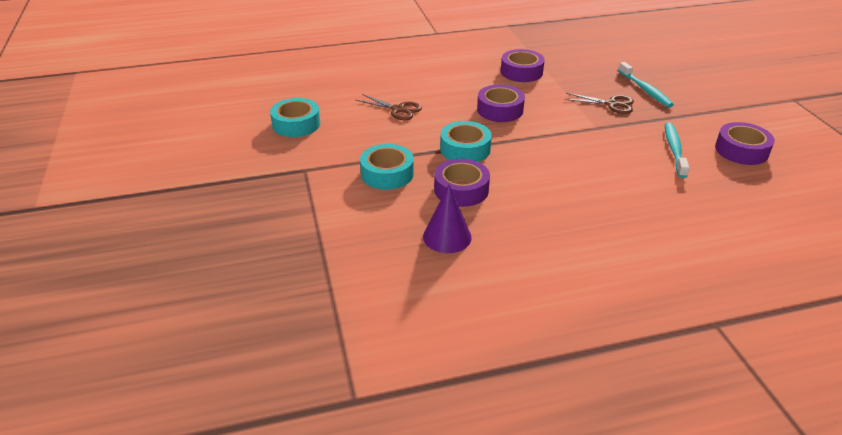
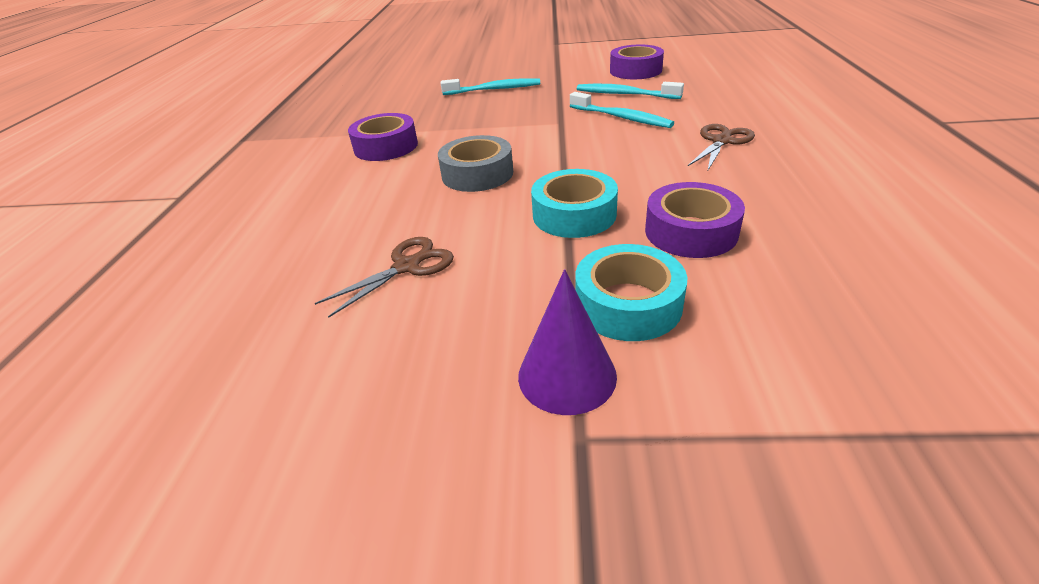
camera: 70 degrees left, 0 degrees up
turquoise tape [270,98,320,137] -> none
purple cone [423,185,472,253] -> purple cone moved to [518,269,617,415]
purple tape [477,85,525,122] -> grey tape [438,135,513,192]
brown scissors [564,93,634,114] -> brown scissors moved to [688,124,755,172]
none -> turquoise toothbrush [570,92,674,128]

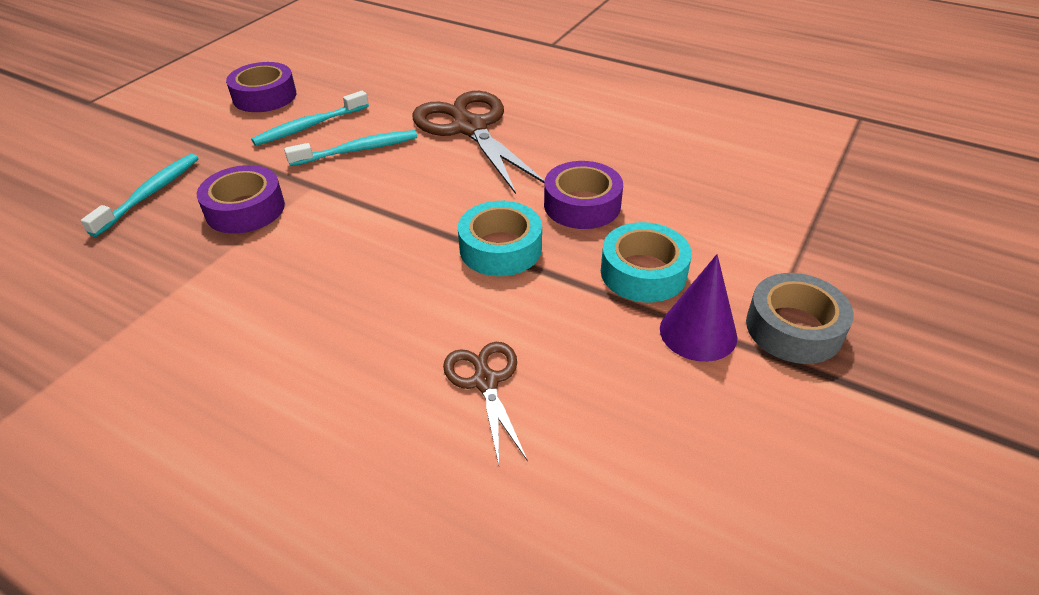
camera: 65 degrees left, 5 degrees up
purple tape [348,113,418,161] -> purple tape moved to [197,165,285,234]
grey tape [438,135,513,192] -> grey tape moved to [746,273,854,364]
brown scissors [688,124,755,172] -> brown scissors [413,91,545,194], size x1.88

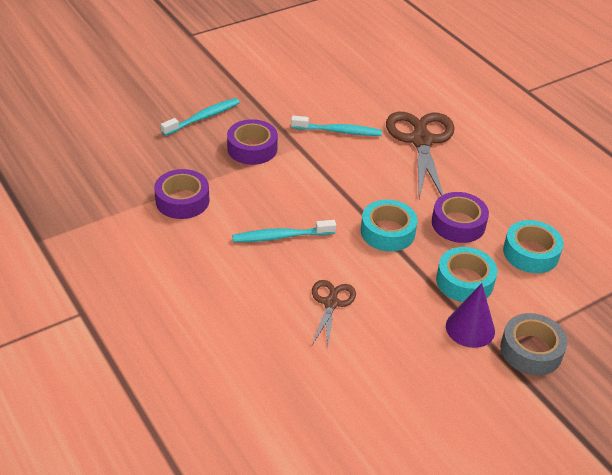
camera: 25 degrees right, 0 degrees up
purple tape [226,62,296,112] -> purple tape moved to [154,169,210,219]
turquoise toothbrush [251,91,369,146] -> turquoise toothbrush moved to [232,220,336,242]
none -> turquoise tape [503,220,564,273]

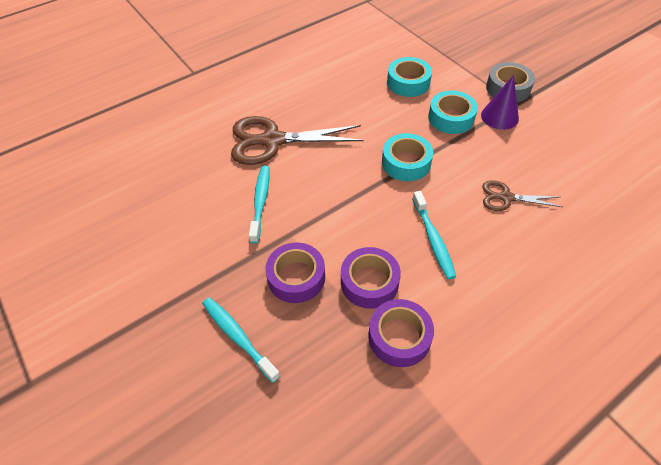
camera: 90 degrees left, 10 degrees up
purple tape [432,192,489,243] -> purple tape moved to [341,247,401,309]

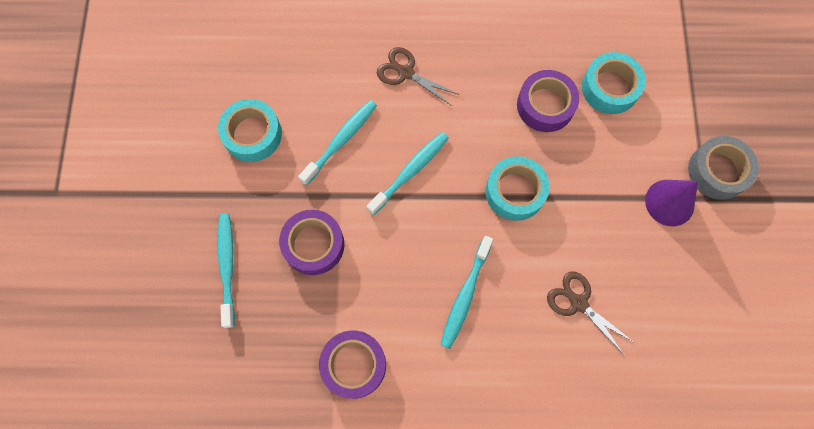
camera: 35 degrees right, 20 degrees up
brown scissors [231,116,364,165] -> brown scissors [377,47,460,106], size x0.53
purple tape [341,247,401,309] -> purple tape moved to [517,70,580,132]
turquoise tape [428,91,478,134] -> turquoise tape moved to [218,99,282,162]
none -> turquoise toothbrush [366,132,449,215]

